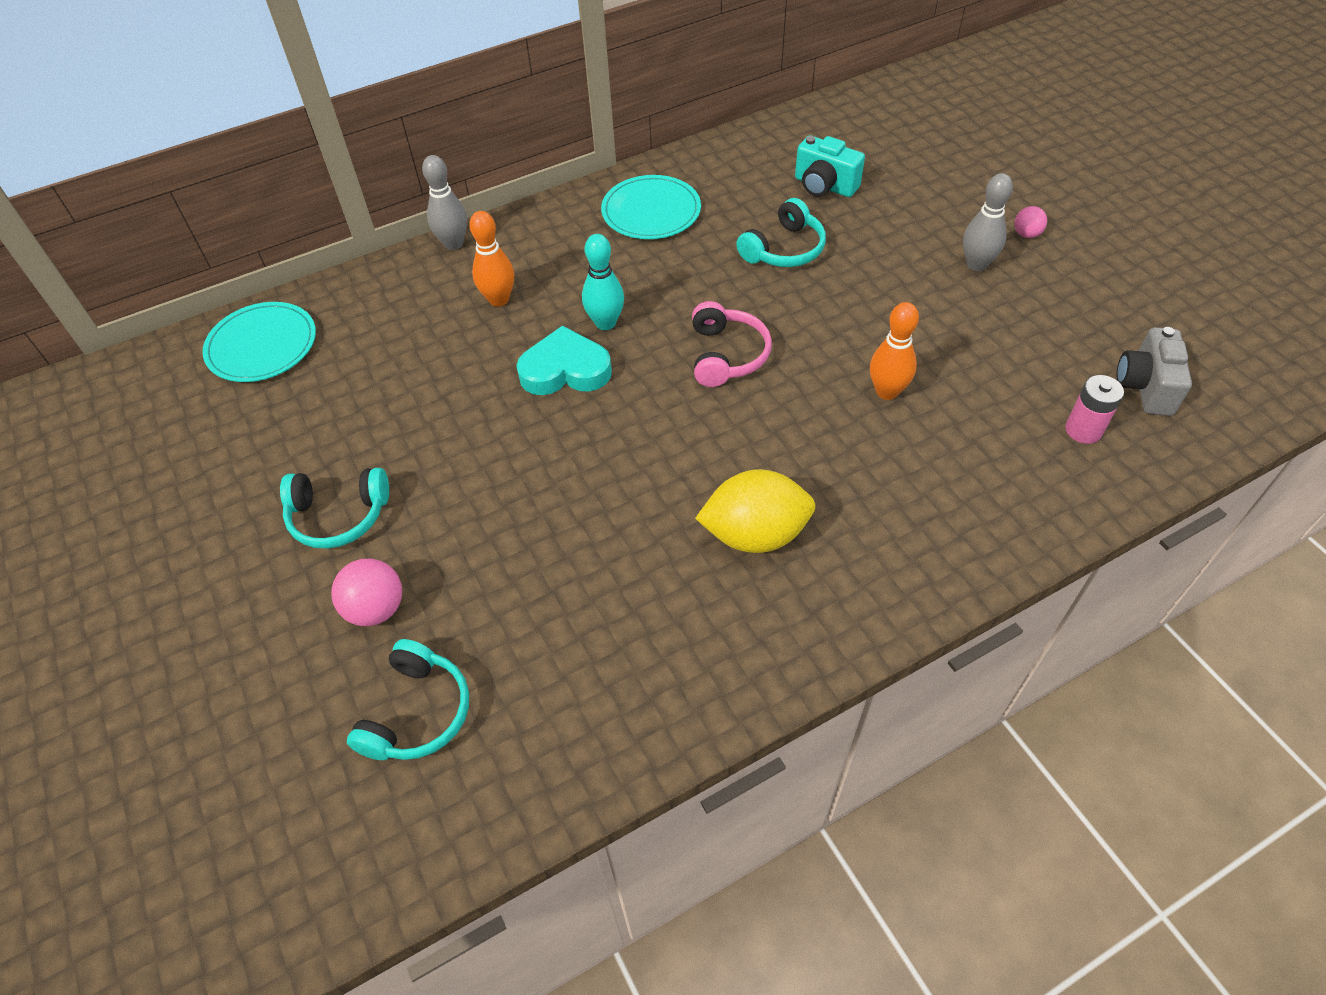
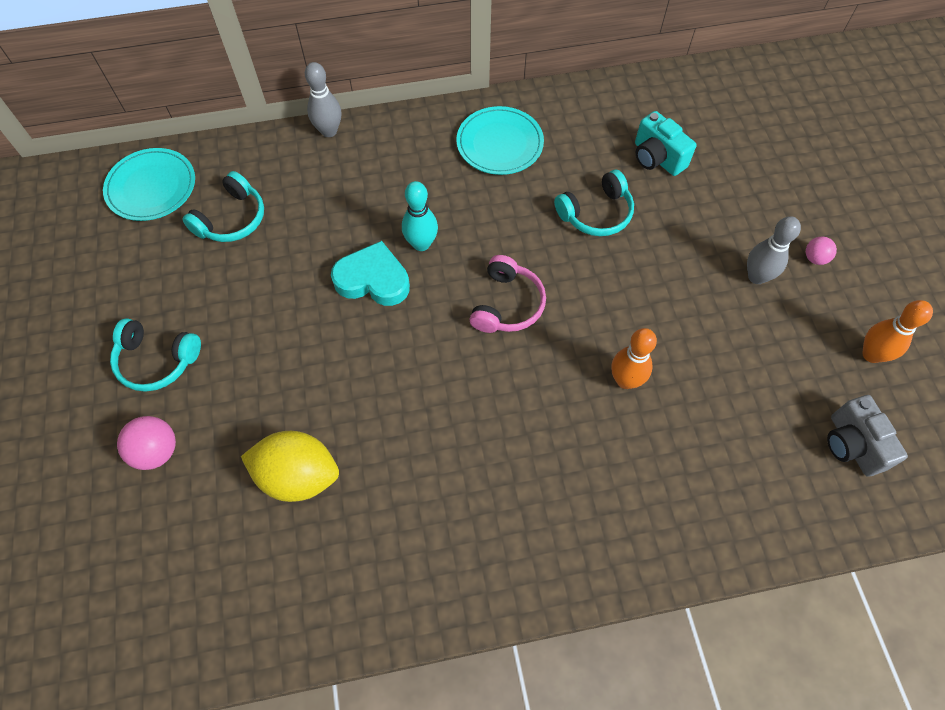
camera: 15 degrees right, 10 degrees up
turquoise headphones [347,639,469,760] -> turquoise headphones moved to [182,171,264,242]
orange bowling pin [469,211,514,307] -> orange bowling pin moved to [862,300,933,363]
yellow lemon [695,469,816,553] -> yellow lemon moved to [241,431,339,502]
pink battery [1065,375,1124,444] -> none
grey camera [1117,327,1192,416] -> grey camera turned 45 degrees counterclockwise [827,395,908,477]

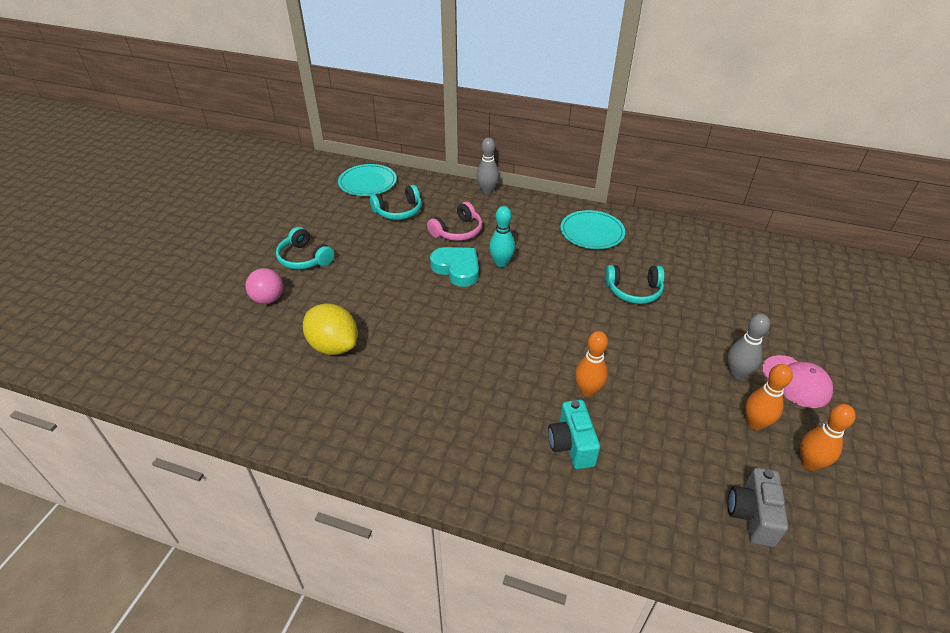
camera: 30 degrees right, 20 degrees down
pink headphones [470,255,546,333] -> pink headphones moved to [427,202,482,241]
turquoise camera [635,111,697,176] -> turquoise camera moved to [548,400,600,469]
pink ball [806,236,837,265] -> pink cap [762,355,833,408]
none -> orange bowling pin [745,364,793,430]

